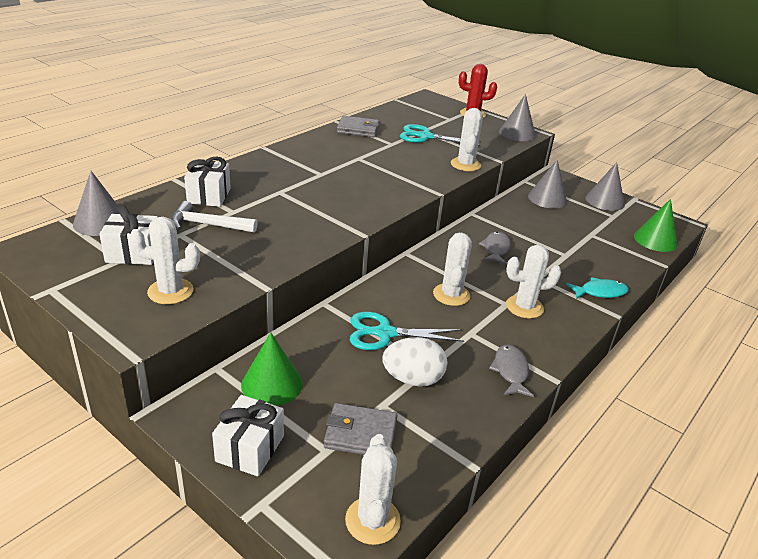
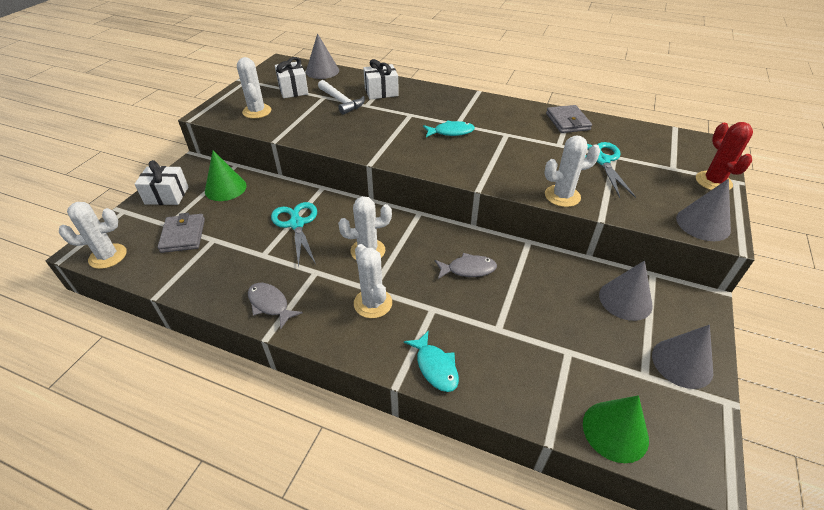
camera: 75 degrees right, 10 degrees up
white hammer [171,201,257,233] -> white hammer turned 150 degrees clockwise [318,80,365,115]
white egg [382,337,447,387] -> none
grey fish [489,344,534,397] -> grey fish turned 120 degrees counterclockwise [248,283,303,329]
none -> turquoise fish [423,120,475,137]

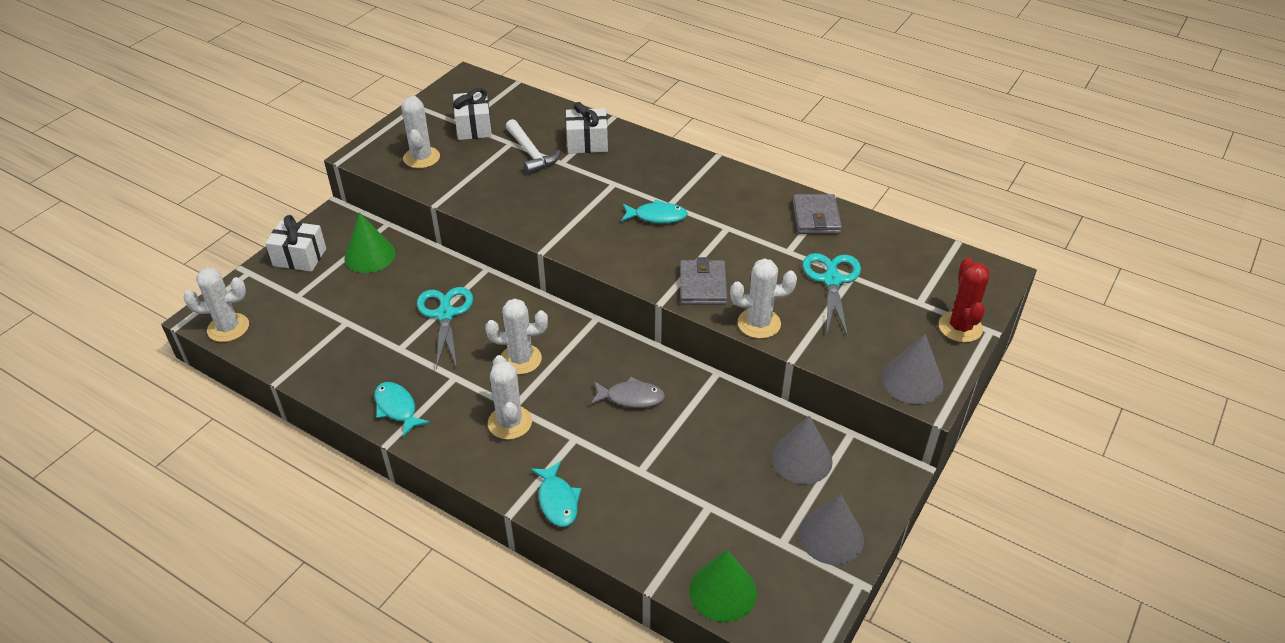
camera: 10 degrees right, 0 degrees up
grey wallet [158,213,205,253] -> grey wallet moved to [680,257,727,305]
grey fish [248,283,303,329] -> turquoise fish [374,382,430,437]
grey cone [306,33,339,79] -> none

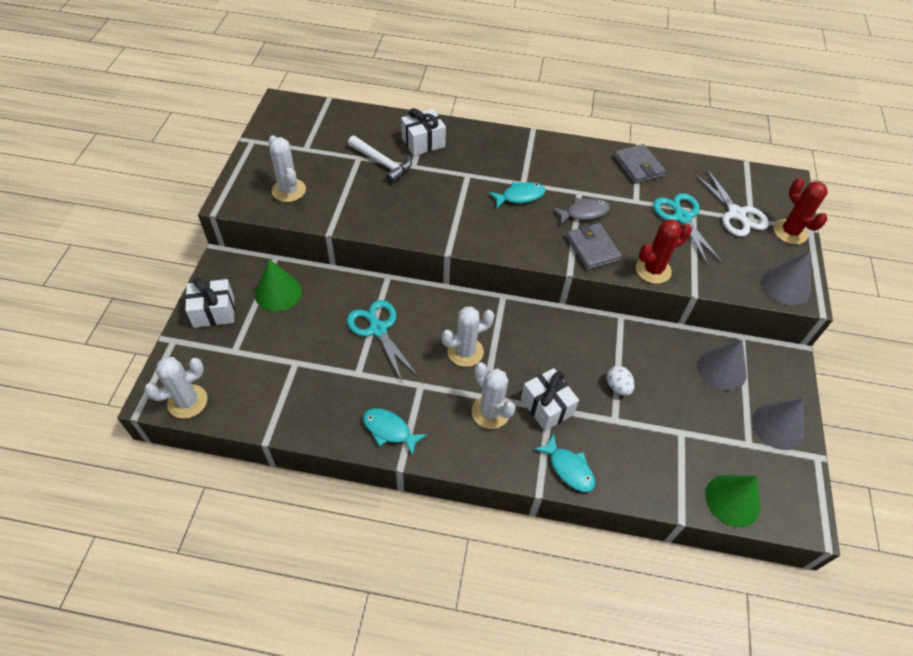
camera: 25 degrees left, 10 degrees up
white gift [453,88,492,140] -> white gift moved to [521,368,579,431]
grey fish [591,377,665,408] -> grey fish moved to [553,198,610,225]
white cactus [730,258,797,339] -> red cactus [636,219,692,284]
none -> white egg [607,366,634,396]
none -> white scissors [694,169,769,237]

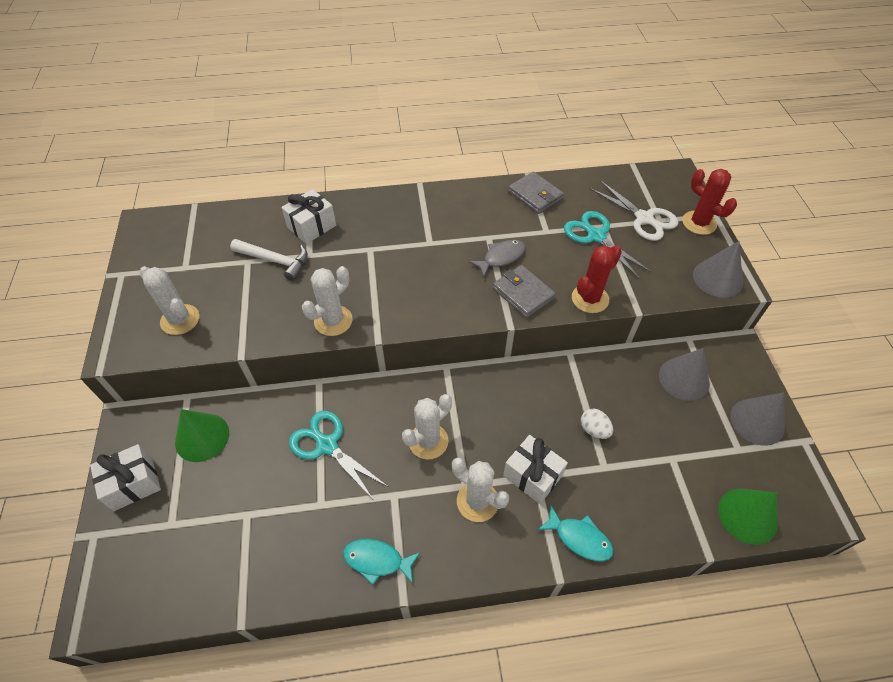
camera: 15 degrees left, 0 degrees up
white cactus [144,357,207,419] -> white cactus moved to [302,266,353,336]
turquoise fish [489,182,545,208] -> none

